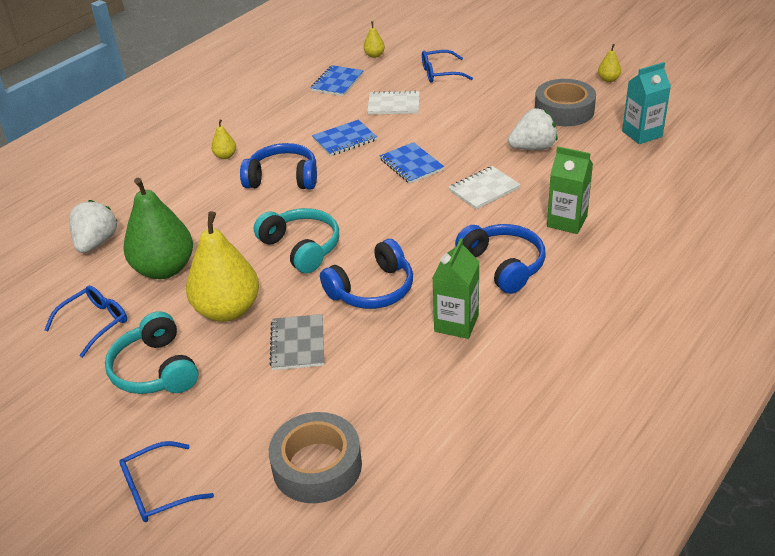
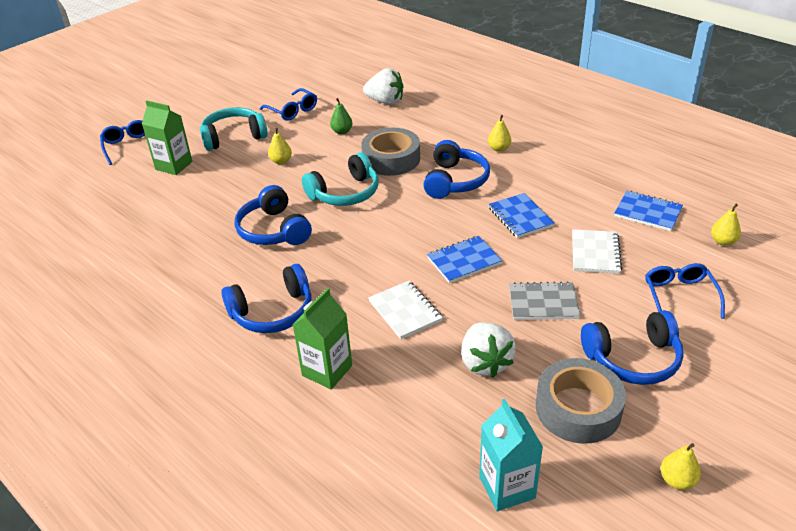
camera: 95 degrees right, 0 degrees up
green pear [123,178,193,279] -> green pear [330,98,353,134], size x0.43
yellow pear [186,211,259,322] -> yellow pear [268,128,292,164], size x0.43
grey notebook [269,314,324,370] -> grey notebook moved to [509,281,580,320]
grey tape [269,412,362,503] -> grey tape moved to [361,128,420,176]
green carton [433,238,480,339] -> green carton moved to [142,100,192,175]
none -> blue headphones [581,310,684,385]

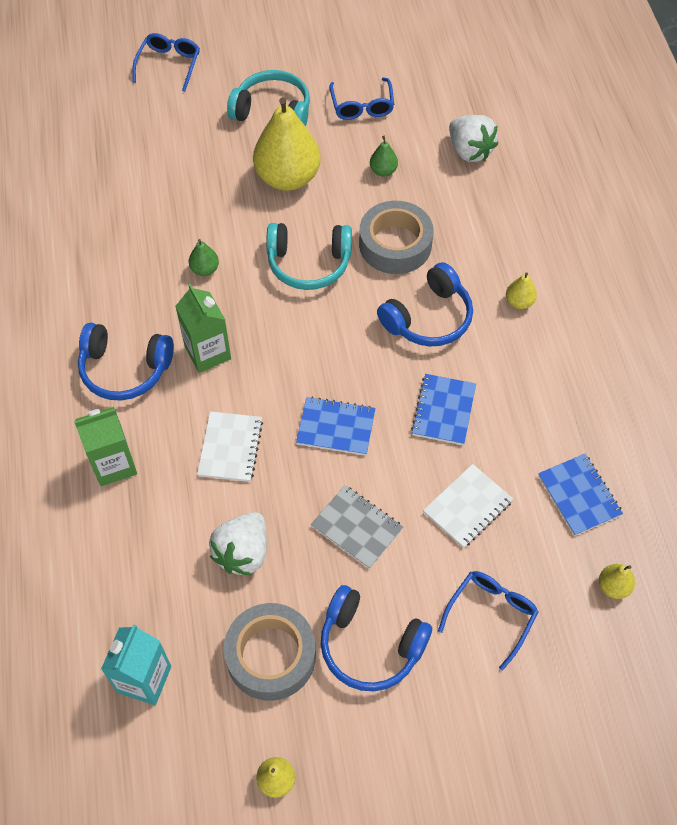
camera: 35 degrees right, 20 degrees up
green carton [142,100,192,175] -> green carton moved to [175,284,231,373]
blue headphones [235,185,312,245] -> green pear [189,239,219,276]
yellow pear [268,128,292,164] -> yellow pear [253,97,321,191], size x2.34

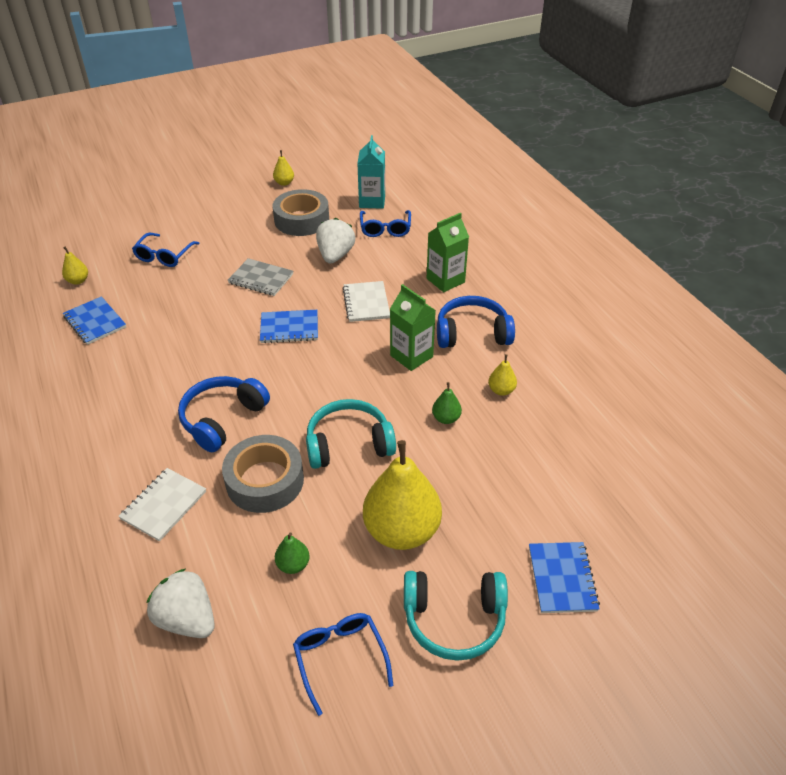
camera: 165 degrees right, 15 degrees down
blue glasses [132,33,200,92] -> blue glasses moved to [360,210,411,237]
blue headphones [321,585,432,691] -> none
blue notebook [411,374,476,445] -> blue notebook moved to [529,542,600,613]
white notebook [423,464,513,548] -> white notebook moved to [118,468,206,541]
yellow pear [506,273,537,309] -> yellow pear moved to [488,354,517,396]

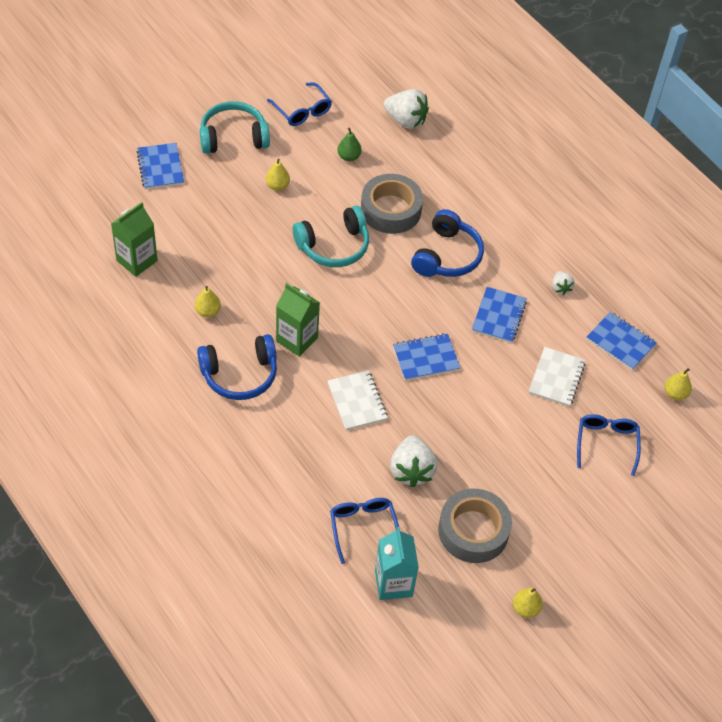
camera: 165 degrees right, 10 degrees up
white notebook [118,468,206,541] -> white notebook moved to [529,347,586,407]
grey notebook [228,258,293,296] -> none
yellow pear [363,440,442,550] -> yellow pear [265,159,290,191], size x0.43
green carton [427,213,469,292] -> green carton moved to [111,202,158,277]
green pear [432,382,462,424] -> none
none -> blue notebook [472,287,527,343]
none -> white strawberry [552,271,575,295]

